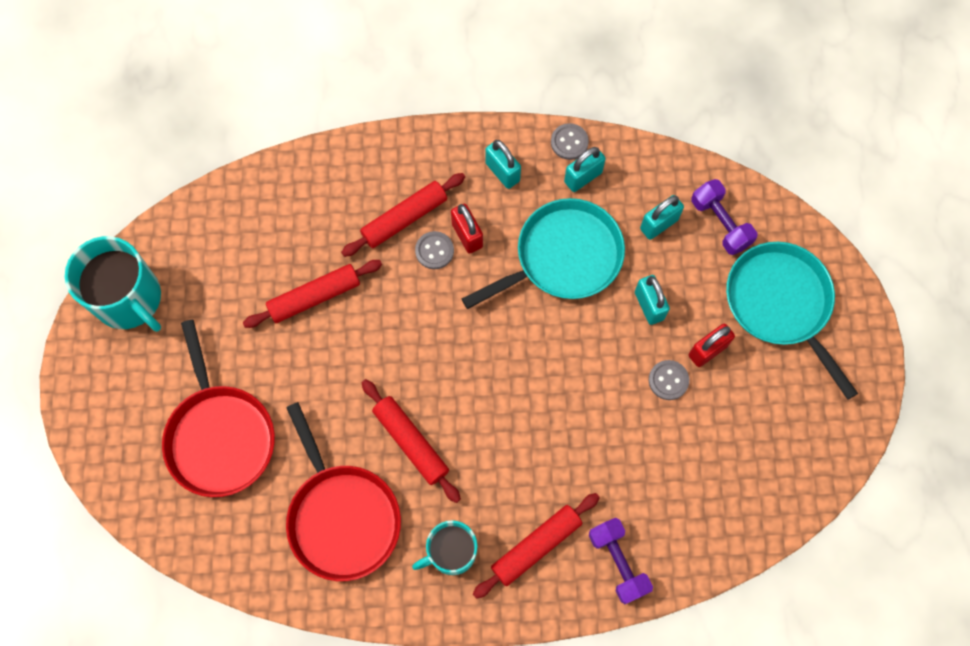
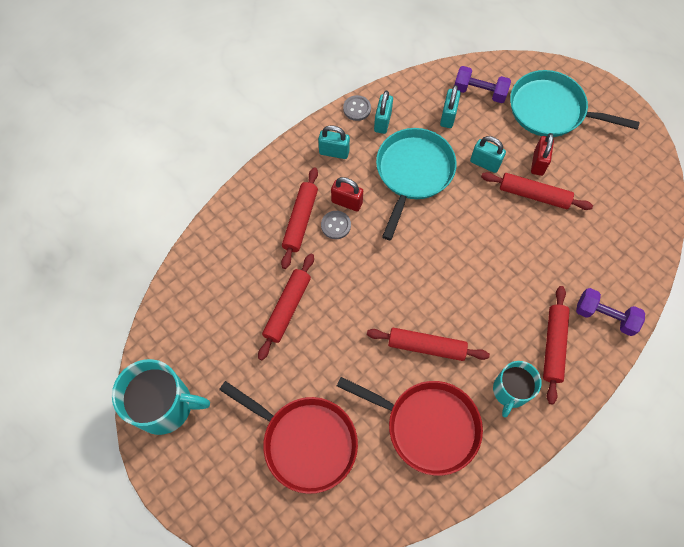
camera: 40 degrees left, 5 degrees down
grey button [649,360,689,400] -> red rolling pin [481,172,593,210]

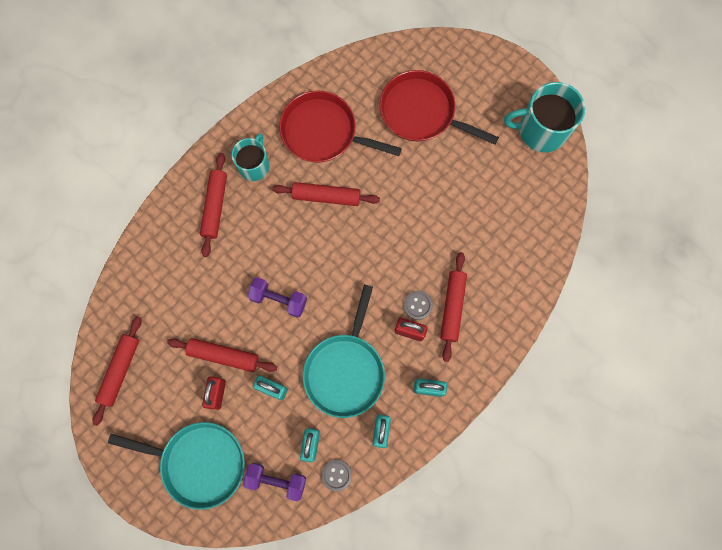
camera: 175 degrees right, 10 degrees up
red rolling pin [258,254,314,360] -> red rolling pin moved to [93,316,142,426]
grey button [343,95,371,121] -> grey button moved to [321,459,352,491]
purple dumbbell [576,288,645,336] -> purple dumbbell moved to [247,277,307,318]

